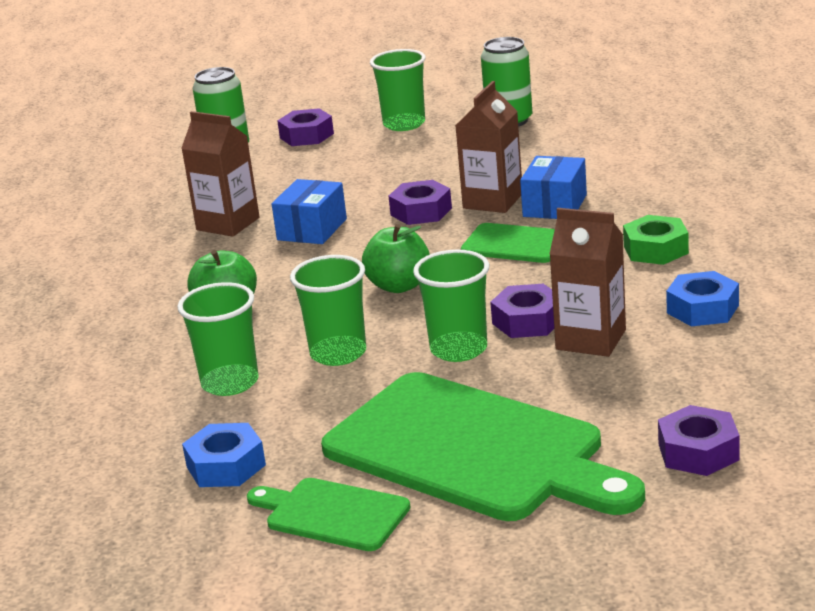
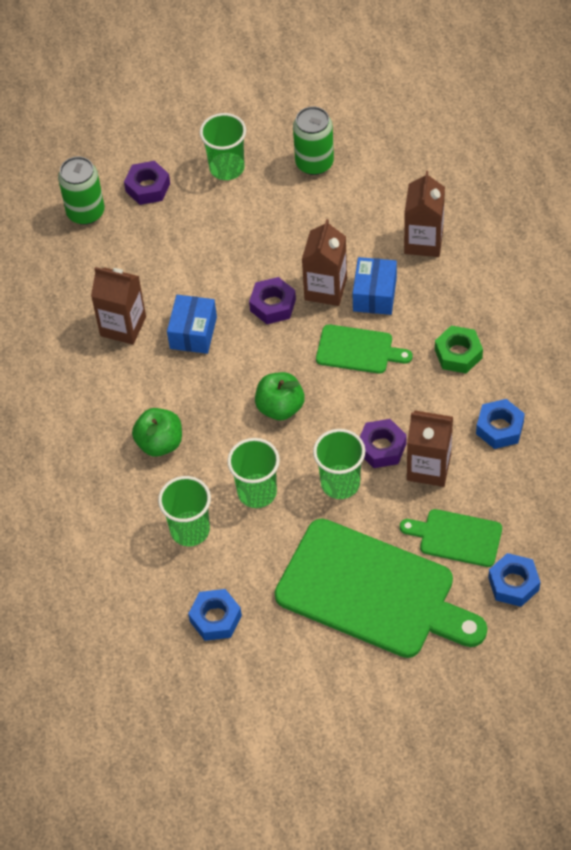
camera: 10 degrees left, 30 degrees up
green cutting board [247,478,411,551] -> green cutting board moved to [400,509,502,567]
purple nut [658,405,740,476] -> blue nut [488,553,540,607]
none -> brown carton [404,171,445,257]

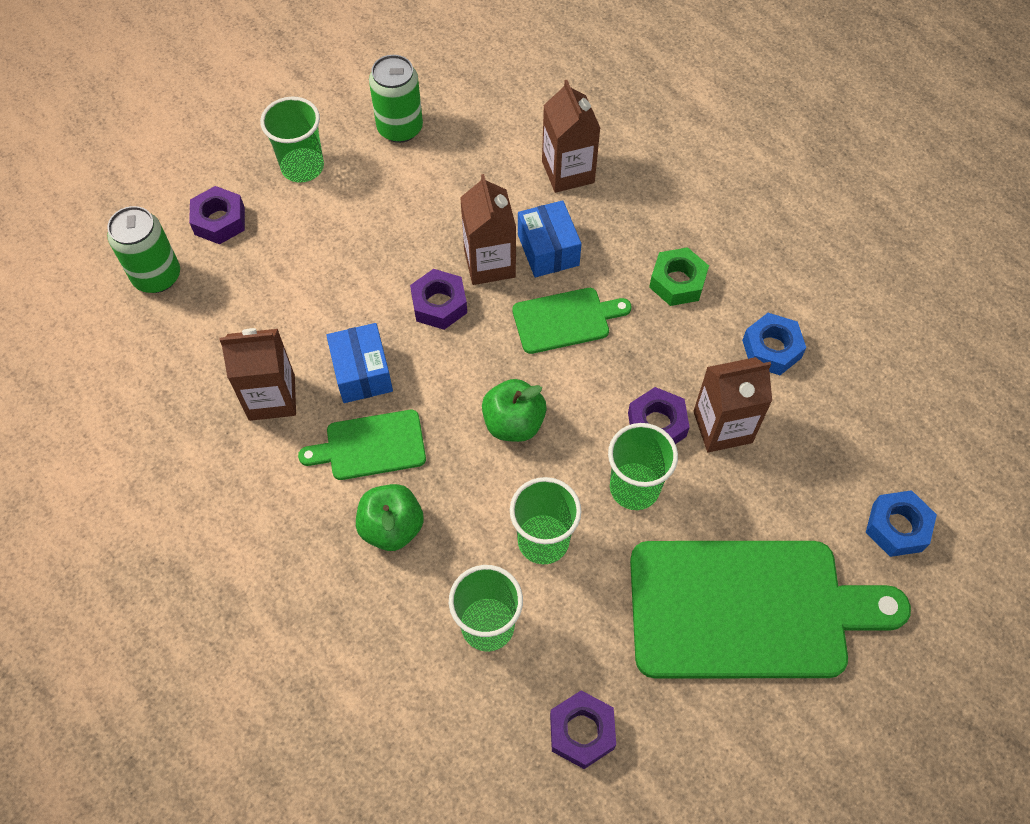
camera: 30 degrees left, 5 degrees up
blue nut [188,589,242,641] -> purple nut [550,690,616,769]
green cutting board [400,509,502,567] -> green cutting board moved to [298,410,426,480]

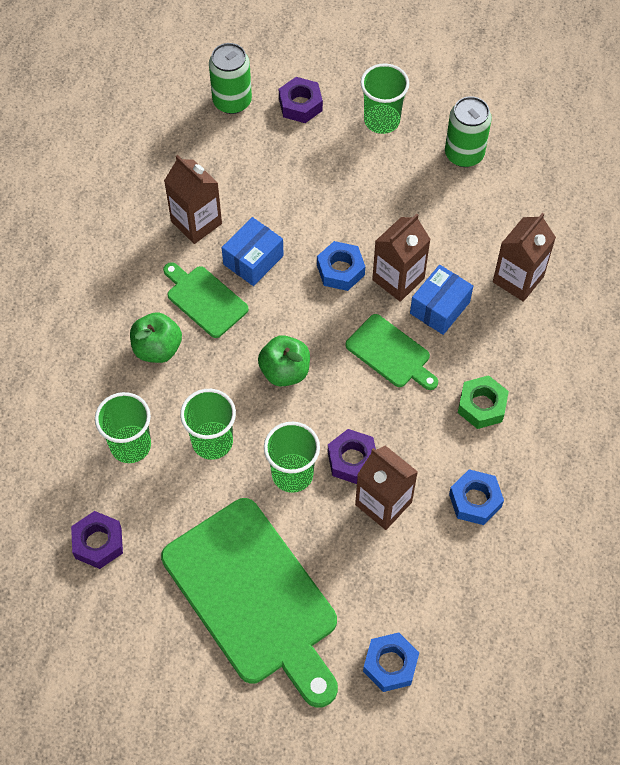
camera: 55 degrees right, 0 degrees up
purple nut [410,269,467,330] -> blue nut [317,241,365,291]

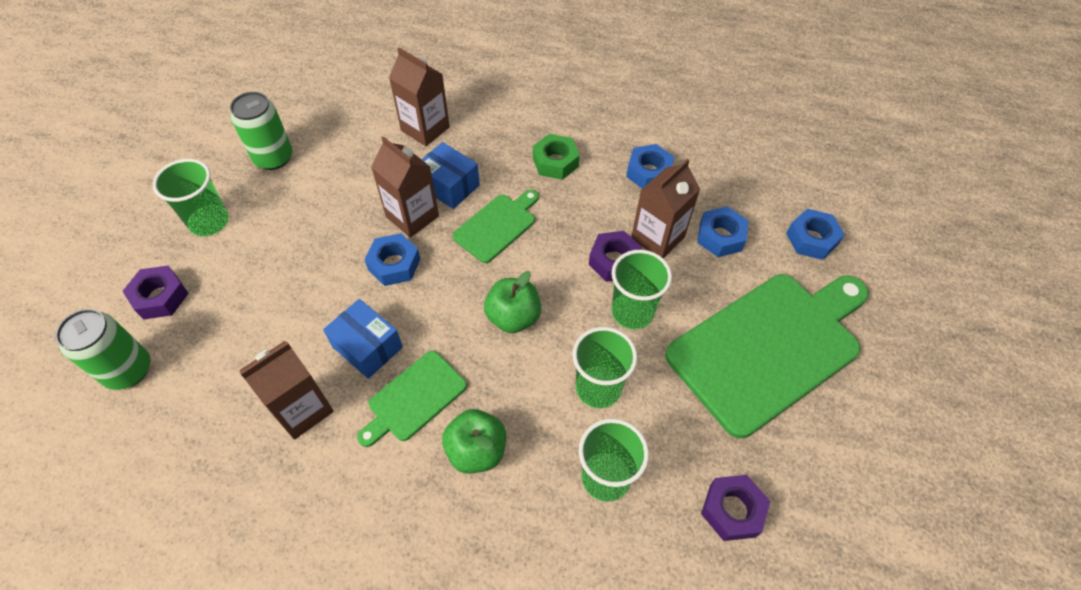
camera: 90 degrees left, 5 degrees down
none -> blue nut [697,206,749,257]

